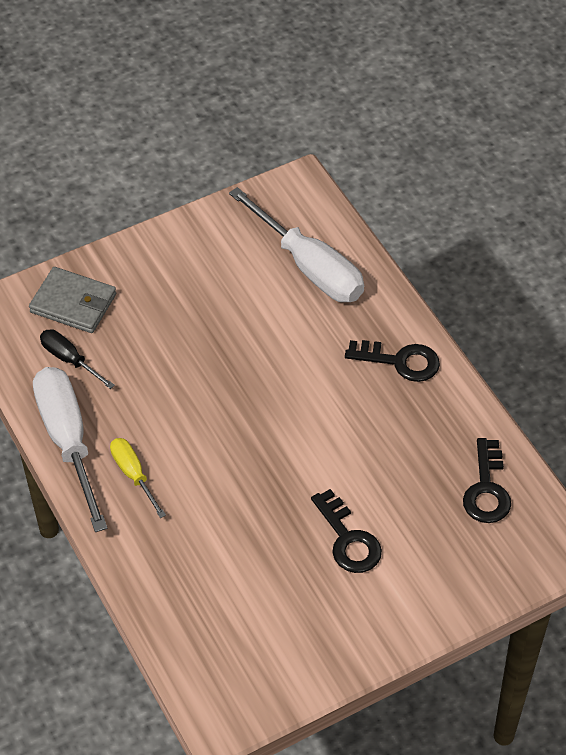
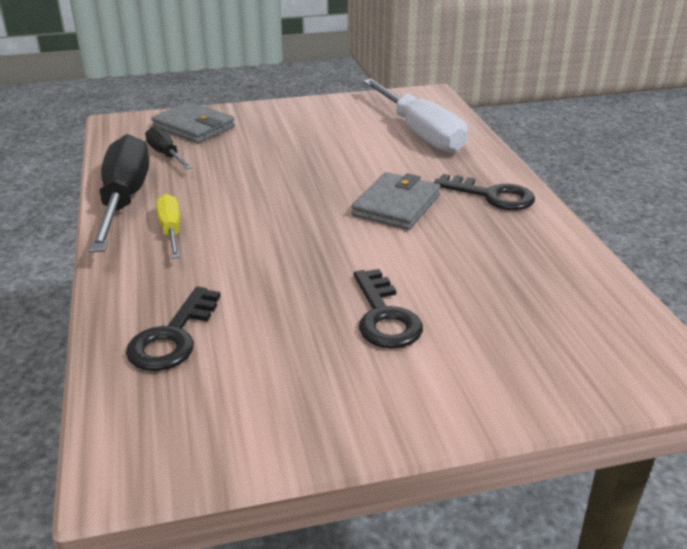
camera: 15 degrees right, 20 degrees down
white screwdriver [33,367,108,532] -> black screwdriver [89,134,149,252]
black key [463,438,511,523] -> black key moved to [126,286,221,371]
none -> grey wallet [351,172,441,230]

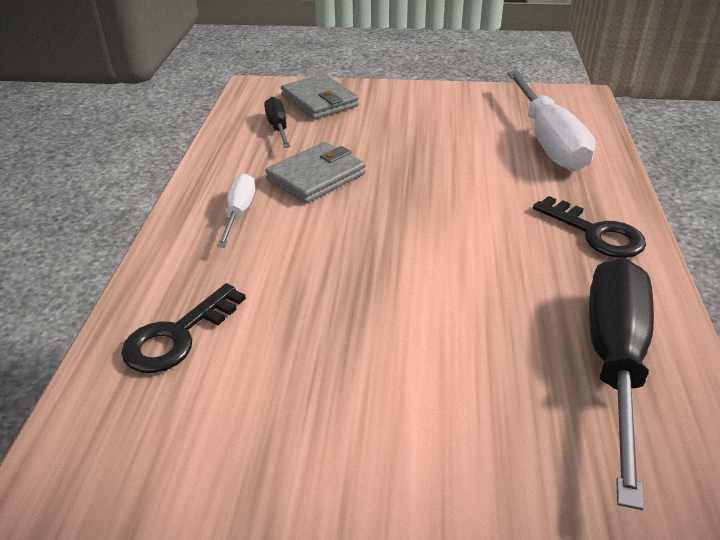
camera: 20 degrees right, 5 degrees up
black screwdriver [89,134,149,252] -> black screwdriver moved to [589,257,654,510]
yellow screwdriver [156,194,180,259] -> white screwdriver [217,173,255,247]
grey wallet [351,172,441,230] -> grey wallet moved to [265,142,366,203]
black key [354,269,423,349] -> none

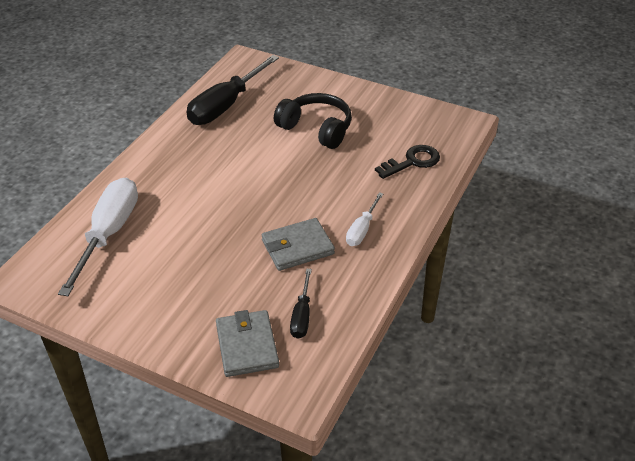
camera: 160 degrees left, 5 degrees up
black key [533,196,646,258] -> none
none -> black headphones [274,93,352,149]

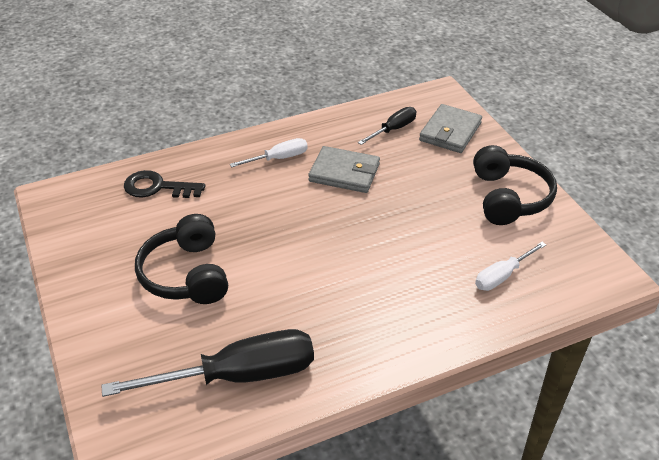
camera: 140 degrees left, 0 degrees up
white screwdriver [58,178,138,296] -> white screwdriver [475,242,546,291], size x0.51
none -> black headphones [473,145,557,225]

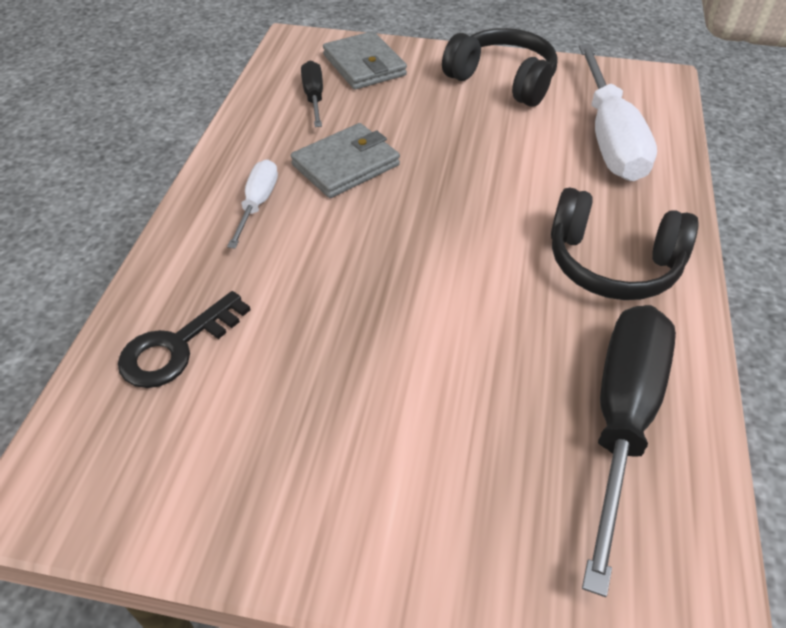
camera: 55 degrees left, 5 degrees up
black headphones [135,214,228,304] -> black headphones moved to [551,188,699,300]
white screwdriver [475,242,546,291] -> white screwdriver [579,45,657,181], size x1.95

